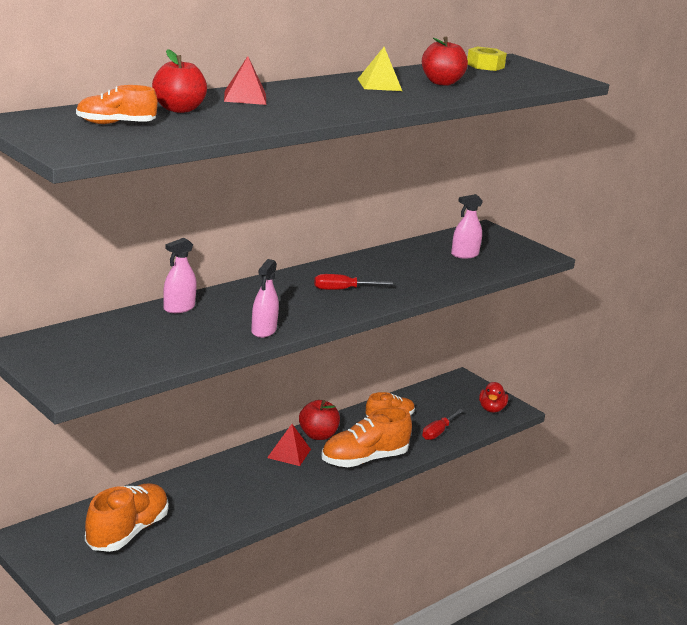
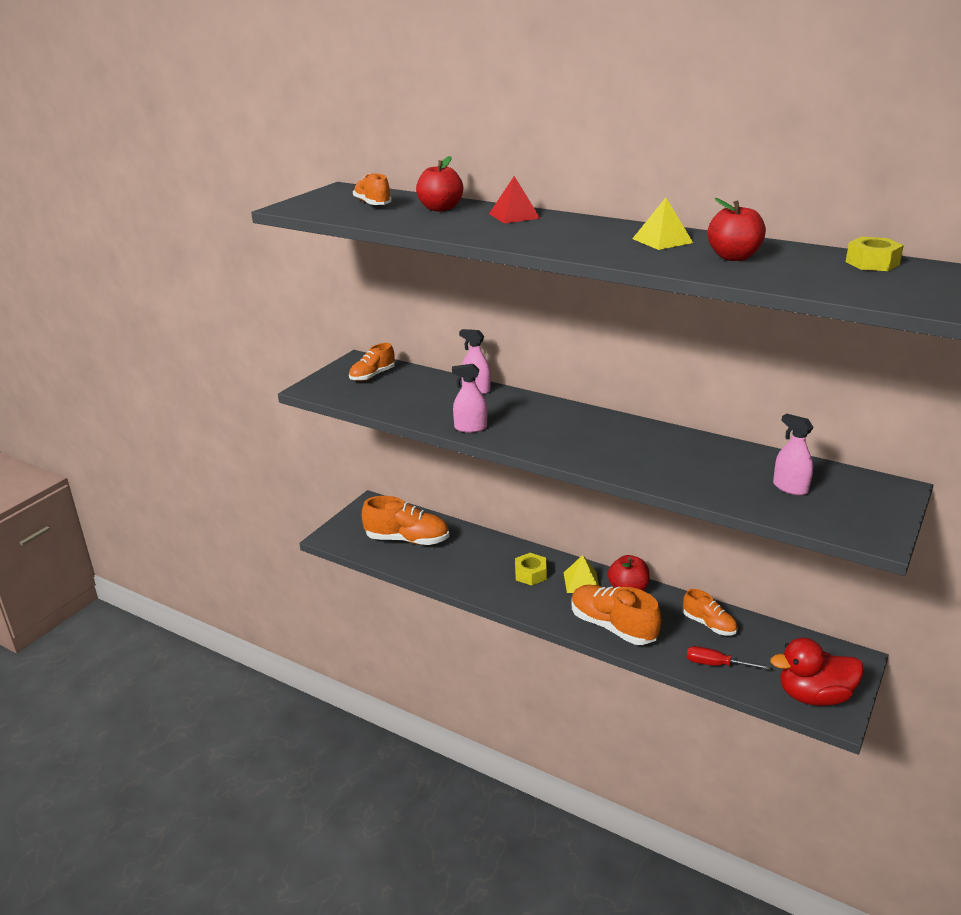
camera: 75 degrees right, 5 degrees up
red pyramid [267,424,311,466] -> yellow pyramid [564,555,599,593]
red screwdriver [314,274,393,290] -> none
red duck [479,382,508,413] -> red duck [771,638,864,706], size x1.66
none -> orange shoe [349,343,395,381]
none -> yellow nut [515,553,547,586]

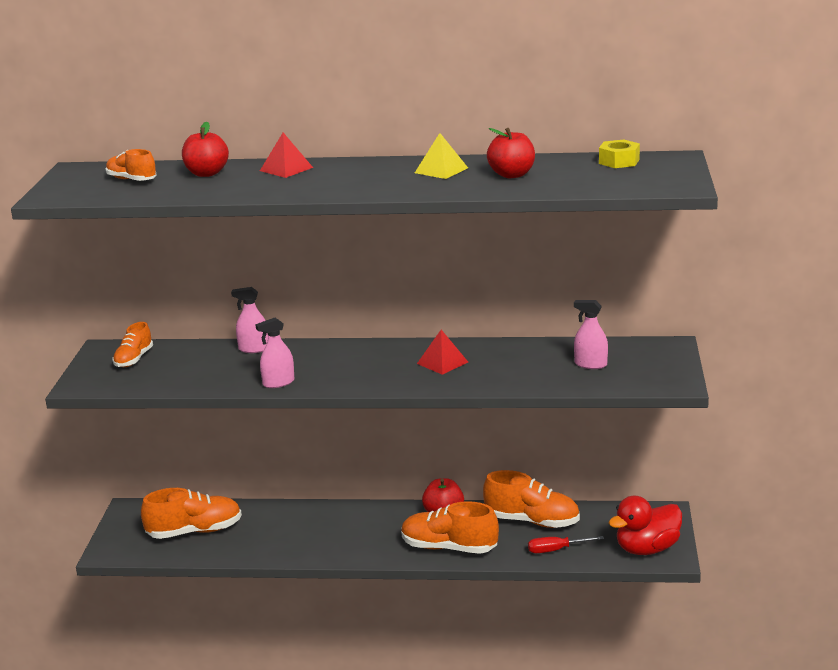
camera: 25 degrees left, 5 degrees down
yellow nut [515,553,547,586] -> none
yellow pyramid [564,555,599,593] -> none
orange shoe [683,589,738,635] -> orange shoe [483,470,580,528], size x1.67
none -> red pyramid [417,330,468,375]

